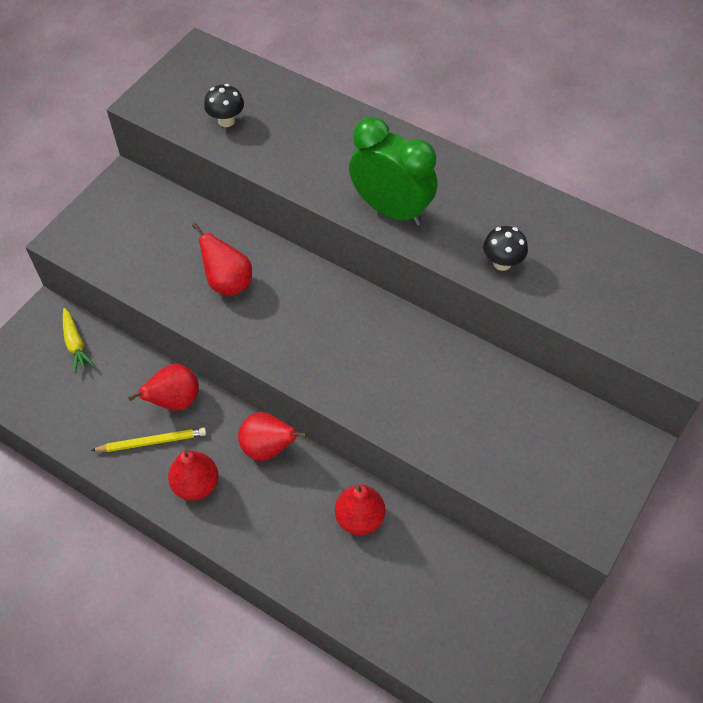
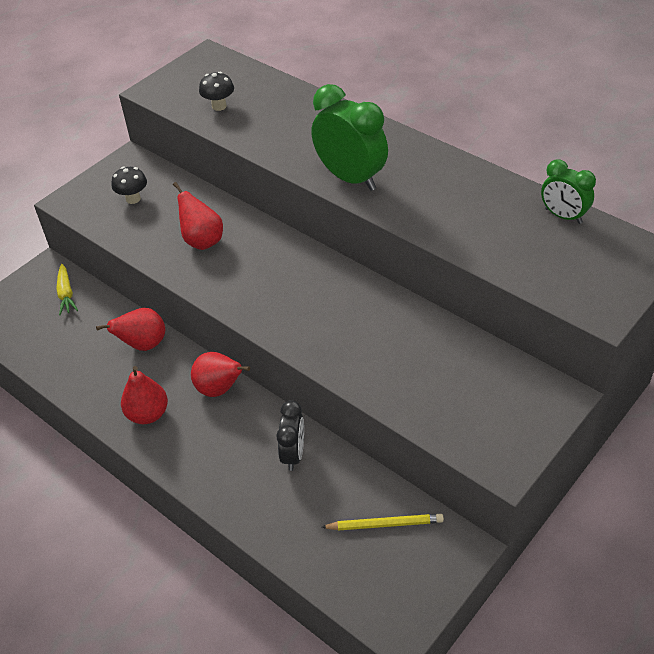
camera: 10 degrees right, 10 degrees down
yellow pencil [91,428,206,452] -> yellow pencil moved to [321,514,444,531]
red pear [335,484,385,535] -> black clock [276,400,304,471]
black mushroom [483,226,528,271] -> black mushroom moved to [112,166,147,204]
none -> green clock [541,159,596,224]

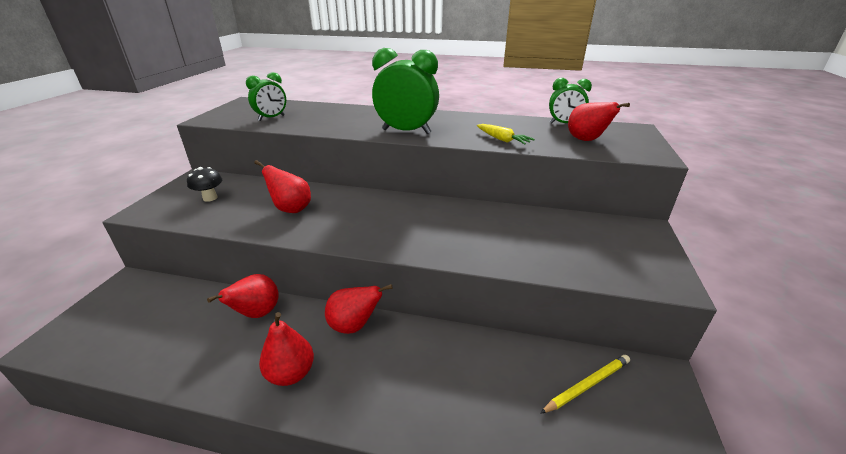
camera: 30 degrees left, 15 degrees down
yellow carrot [56,264,78,315] -> yellow carrot moved to [477,124,535,145]
black mushroom [199,72,234,111] -> green clock [246,72,286,121]
black clock [276,400,304,471] -> none
none -> red pear [568,102,630,141]

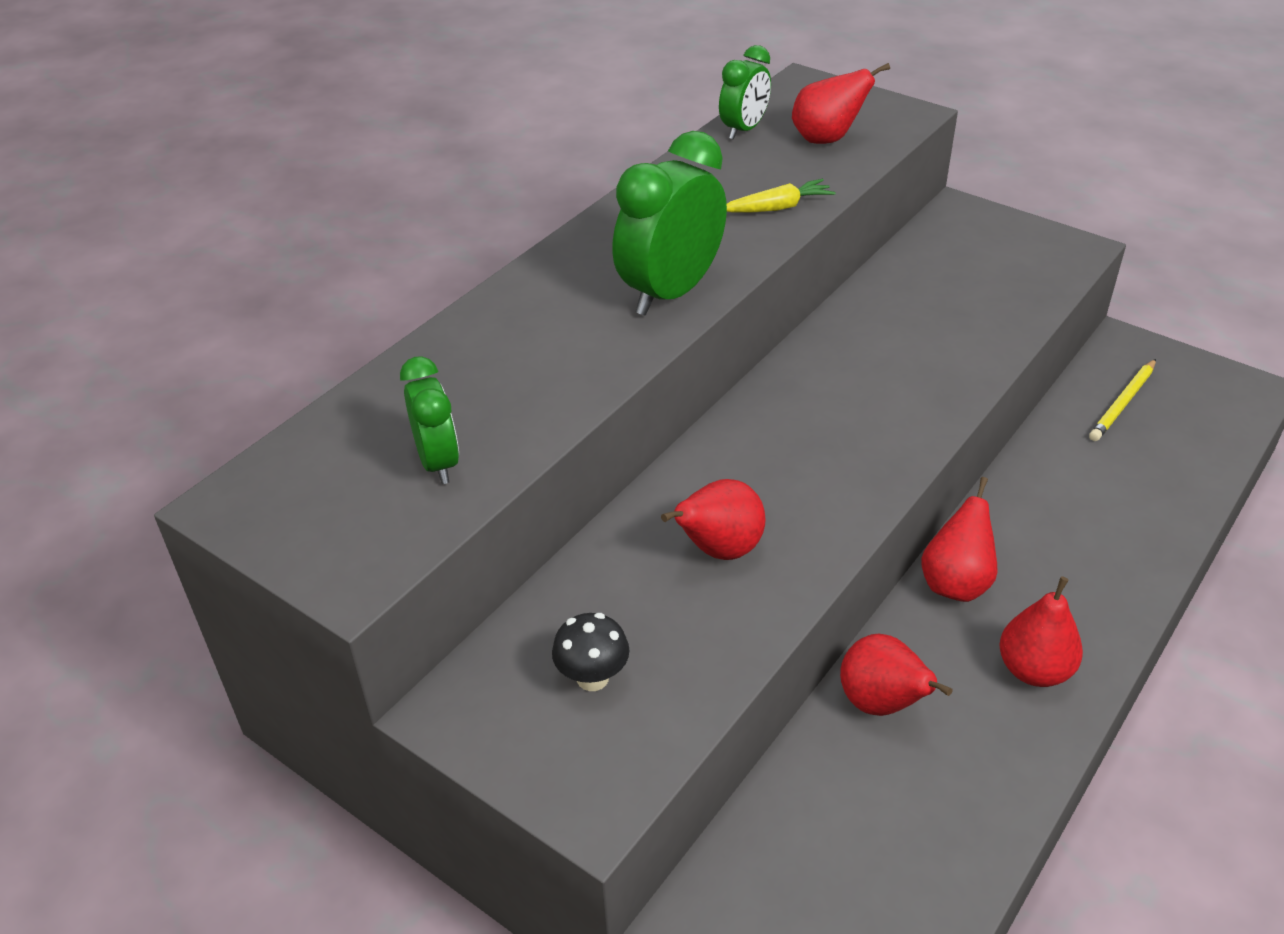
camera: 65 degrees left, 10 degrees up
yellow pencil [540,355,630,414] -> yellow pencil turned 135 degrees counterclockwise [1089,359,1156,441]

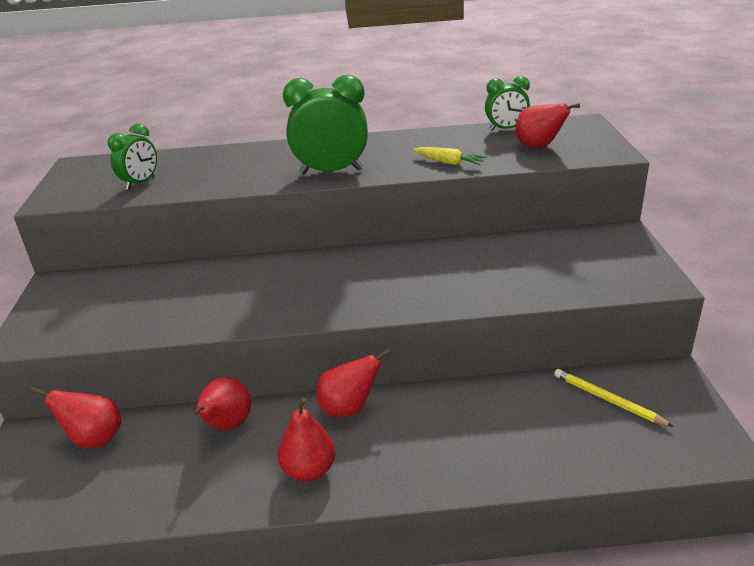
camera: 50 degrees right, 10 degrees down
black mushroom [552,613,630,691] -> none
red pear [661,479,766,560] -> red pear moved to [31,387,122,448]
yellow pencil [1089,359,1156,441] -> yellow pencil turned 45 degrees clockwise [554,369,674,427]

